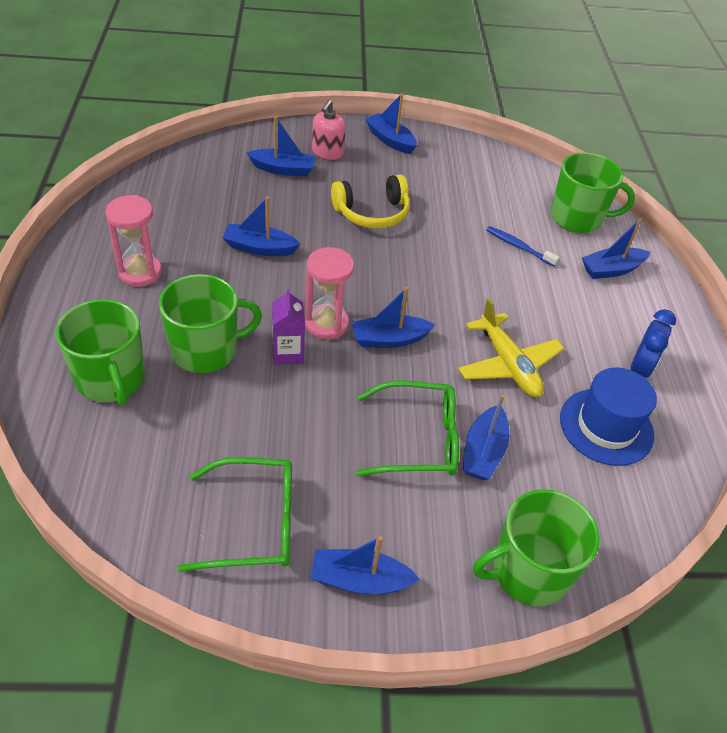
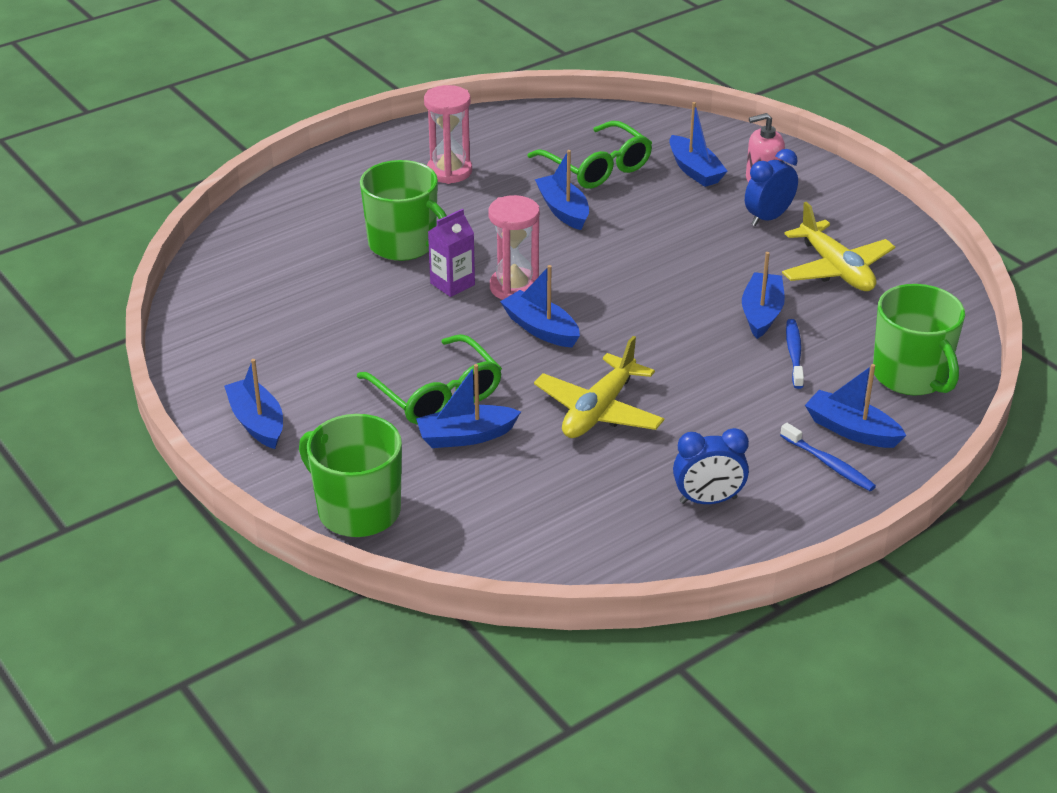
camera: 60 degrees right, 10 degrees down
green mug [56,299,145,406] -> none
green glasses [178,457,292,572] -> green glasses moved to [528,121,652,189]
yellow headphones [331,174,410,229] -> none
blue boat [365,93,417,154] -> blue boat moved to [742,252,785,339]
blue hat [560,367,657,466] -> none
none -> blue clock [745,149,798,226]
none -> blue toothbrush [780,423,876,491]
none -> yellow plane [782,202,895,291]

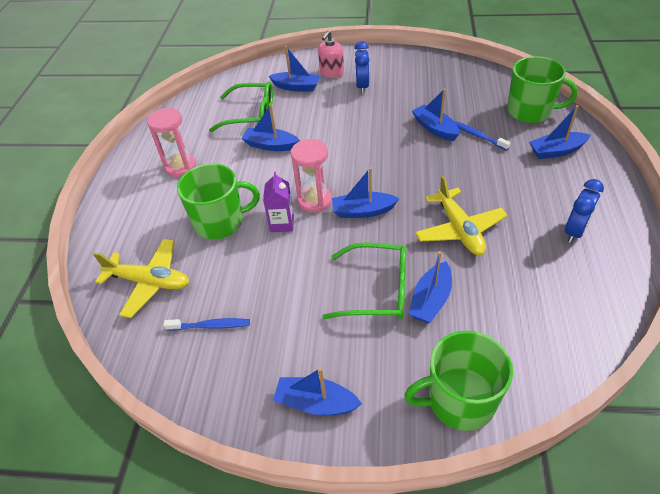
camera: 45 degrees left, 10 degrees up
blue toothbrush [780,423,876,491] -> blue toothbrush moved to [164,318,250,331]
yellow plane [782,202,895,291] -> yellow plane moved to [93,239,189,318]

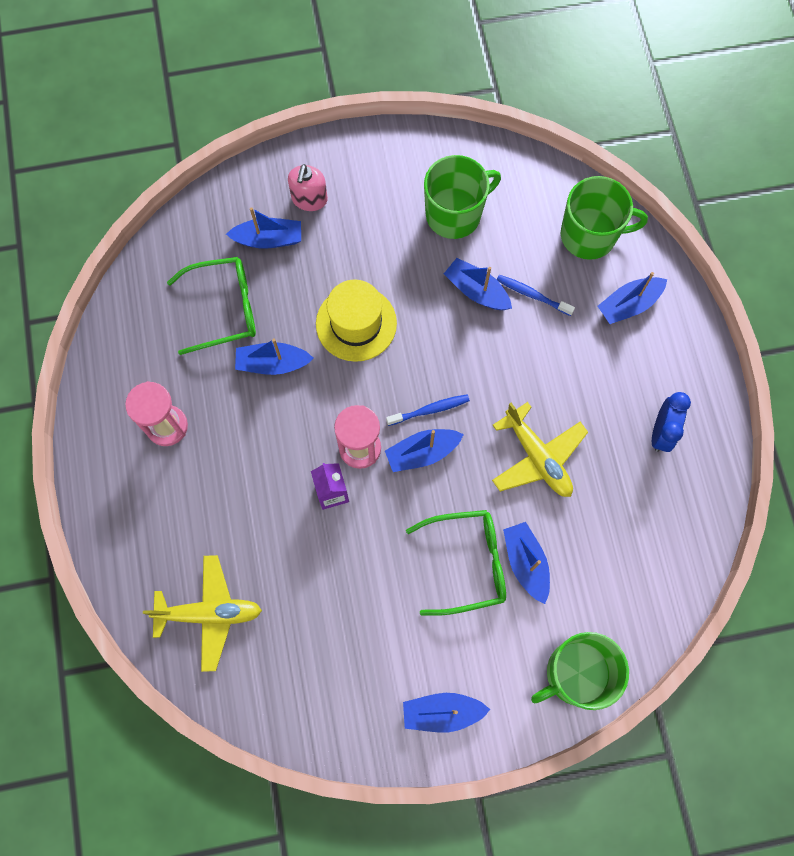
camera: 20 degrees left, 25 degrees up
blue toothbrush [164,318,250,331] -> blue toothbrush moved to [386,394,470,426]
green mug [177,164,260,240] -> green mug moved to [424,155,501,239]
blue clock [354,41,370,94] -> none
blue boat [409,251,452,323] -> blue boat turned 150 degrees clockwise [503,522,550,604]
none -> yellow hat [316,279,397,362]

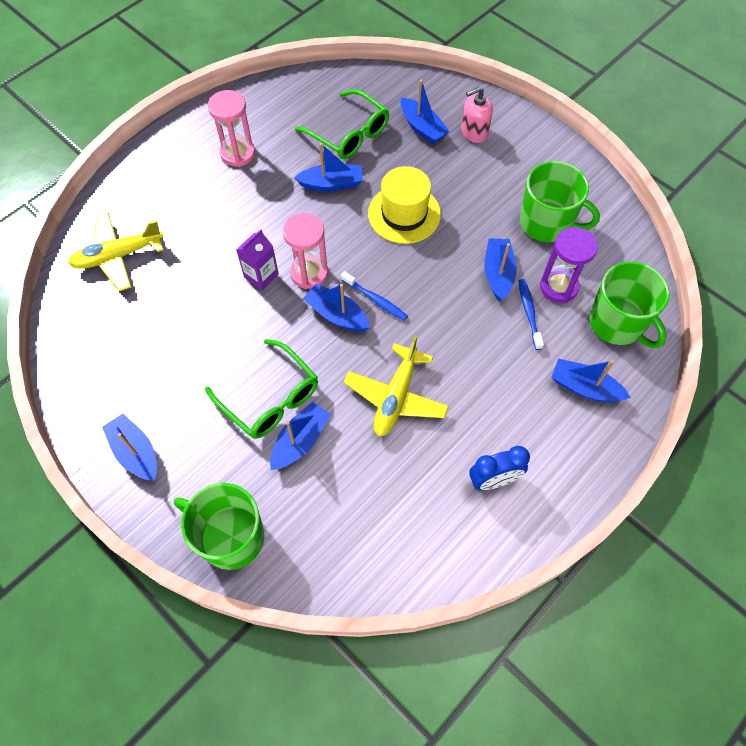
camera: 55 degrees right, 10 degrees down
yellow plane [143,555,262,672] -> yellow plane turned 105 degrees clockwise [68,213,164,291]
blue boat [235,338,314,375] -> blue boat turned 120 degrees clockwise [294,143,363,191]
none -> purple hourglass [540,227,598,303]

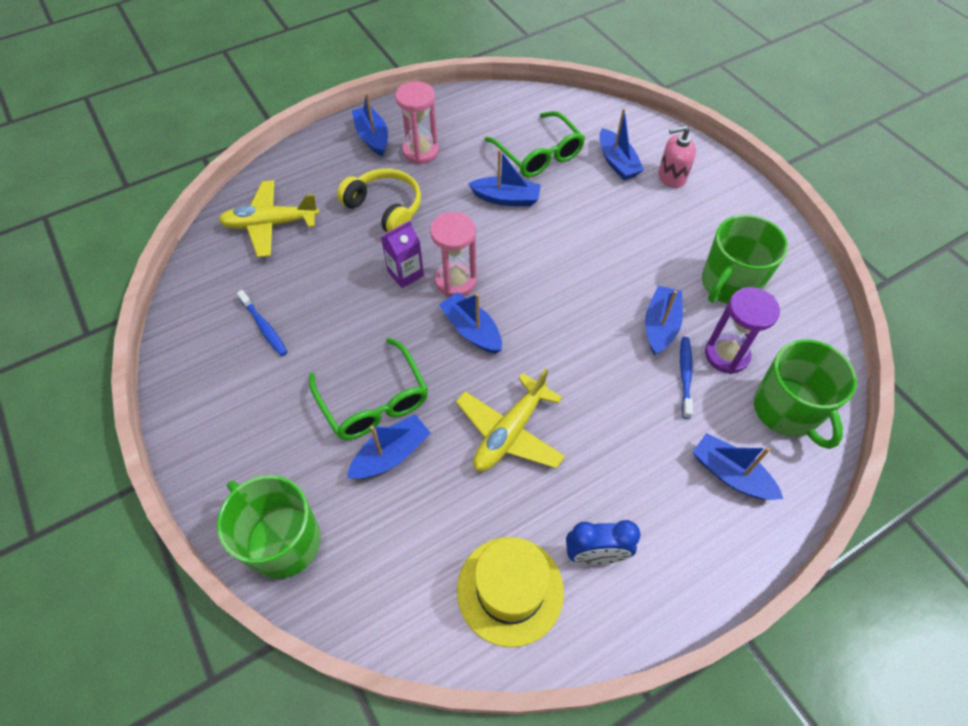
camera: 15 degrees right, 5 degrees down
blue boat [102,413,157,481] -> blue boat moved to [352,93,388,157]
blue toothbrush [341,271,408,321] -> blue toothbrush moved to [237,290,287,356]
yellow hat [368,166,441,244] -> yellow hat moved to [457,537,564,647]
green mug [520,161,600,242] -> green mug turned 90 degrees clockwise [702,215,788,304]
none -> yellow headphones [337,168,421,232]

